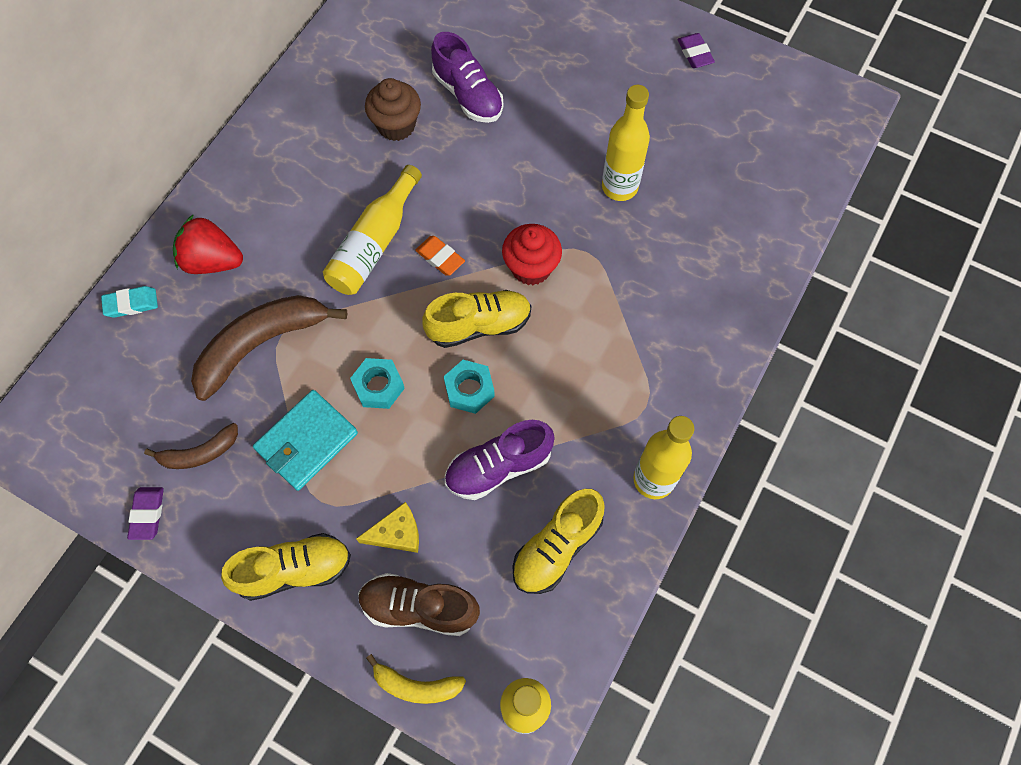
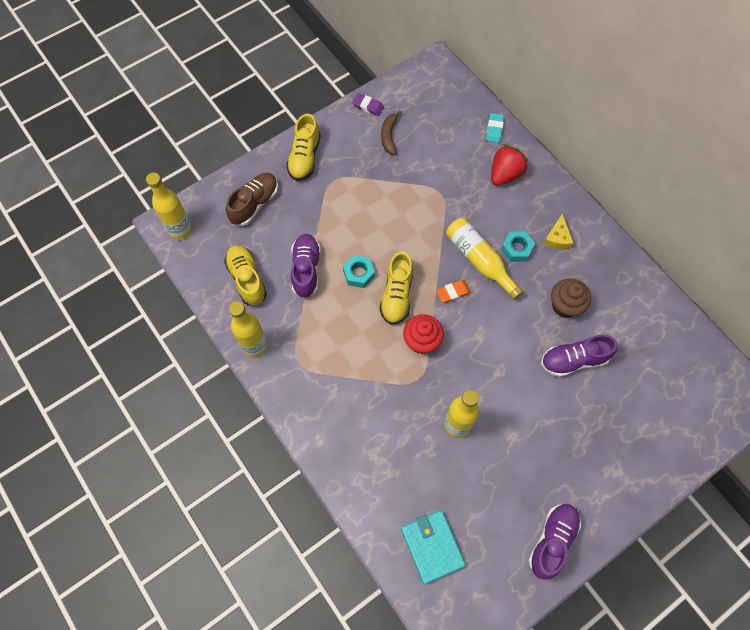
camera: 115 degrees right, 0 degrees up
brown banana [191,295,347,401] -> none
turquoise wallet [253,390,358,491] -> turquoise wallet moved to [401,510,466,584]
turquoise nut [350,358,405,409] -> turquoise nut moved to [501,231,535,262]
yellow cheese [356,502,419,553] -> yellow cheese moved to [543,214,574,249]
yellow banana [366,654,466,704] -> none
purple eraser [677,33,715,68] -> purple shoe [528,504,581,580]

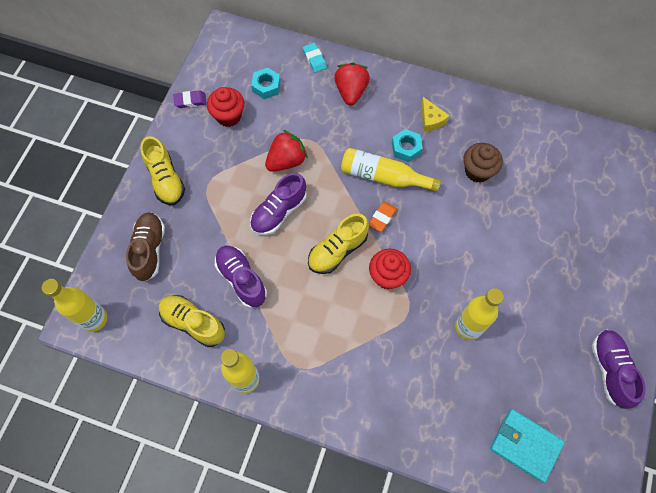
camera: 35 degrees left, 0 degrees up
turquoise nut [343,255,375,288] -> turquoise nut moved to [251,68,281,99]
yellow shoe [379,252,413,325] -> yellow shoe turned 75 degrees clockwise [308,214,369,274]
brown banana [381,111,402,155] -> red cupcake [207,87,244,127]
purple shoe [541,335,618,377] -> purple shoe moved to [250,173,307,235]
none -> red strawberry [265,130,308,172]

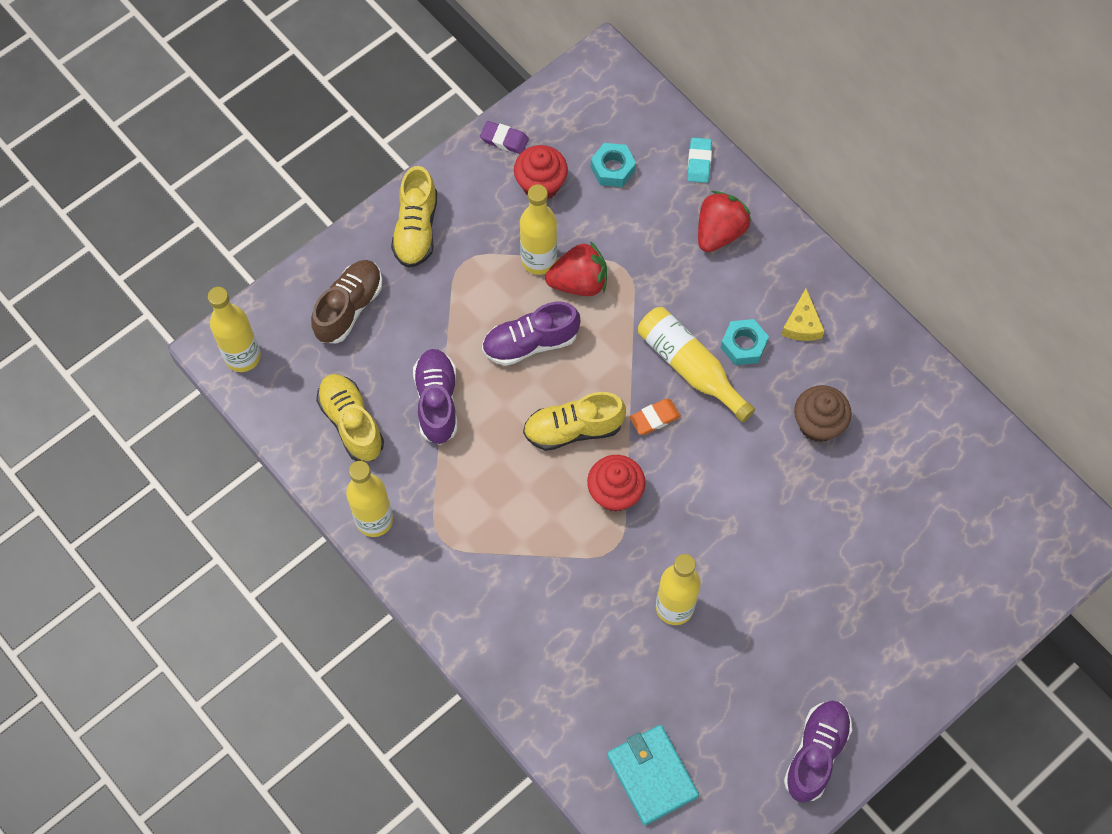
camera: 30 degrees right, 0 degrees up
none -> yellow bottle [520,184,557,275]

